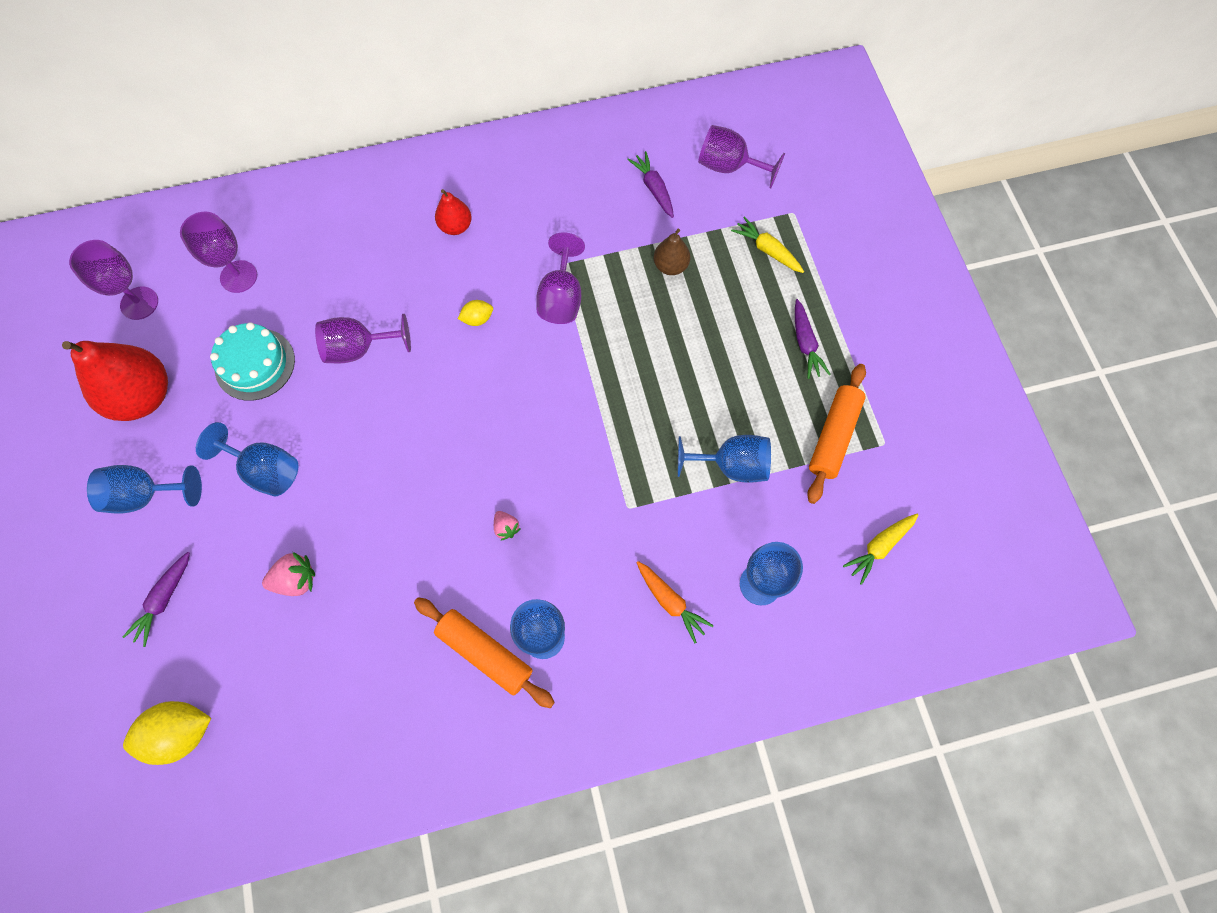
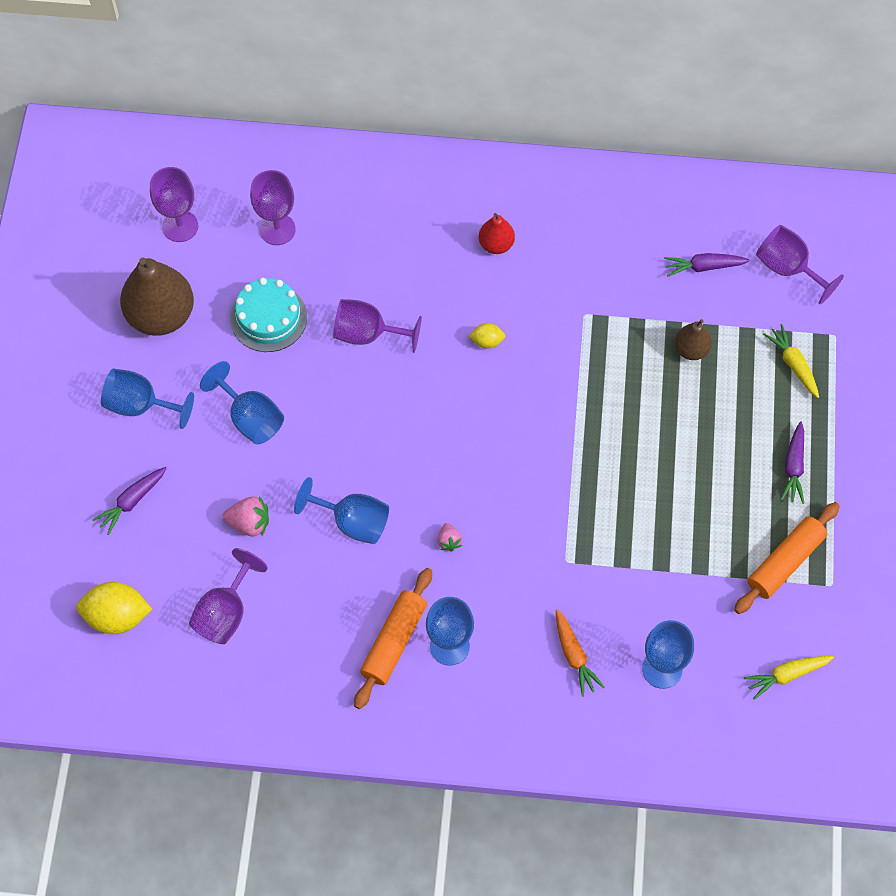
camera: 20 degrees right, 5 degrees down
red pear [62,341,168,421] -> brown pear [120,258,194,336]
orange rolling pin [414,597,555,708] -> orange rolling pin turned 60 degrees clockwise [354,568,432,709]
purple goblet [536,232,585,324] -> purple goblet moved to [189,548,268,644]
purple carrot [627,151,674,218] -> purple carrot turned 90 degrees counterclockwise [664,253,750,276]
blue goblet [678,435,771,483] -> blue goblet moved to [294,477,389,544]

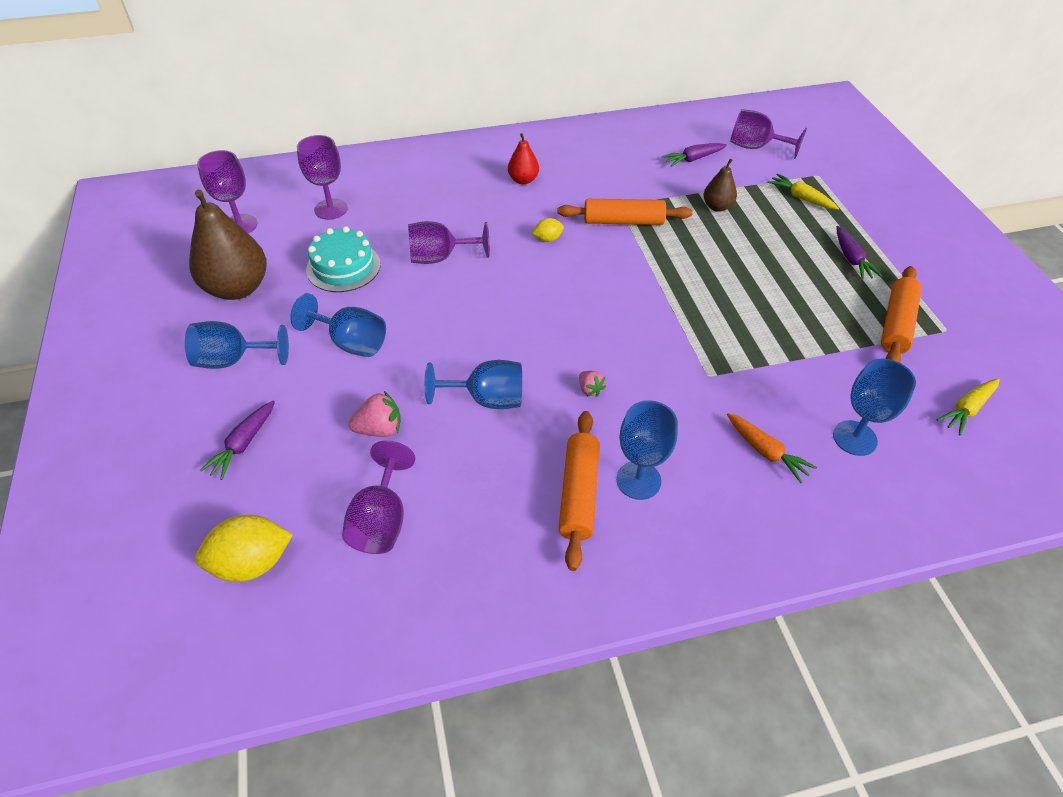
camera: 20 degrees left, 15 degrees down
none -> orange rolling pin [557,199,693,225]

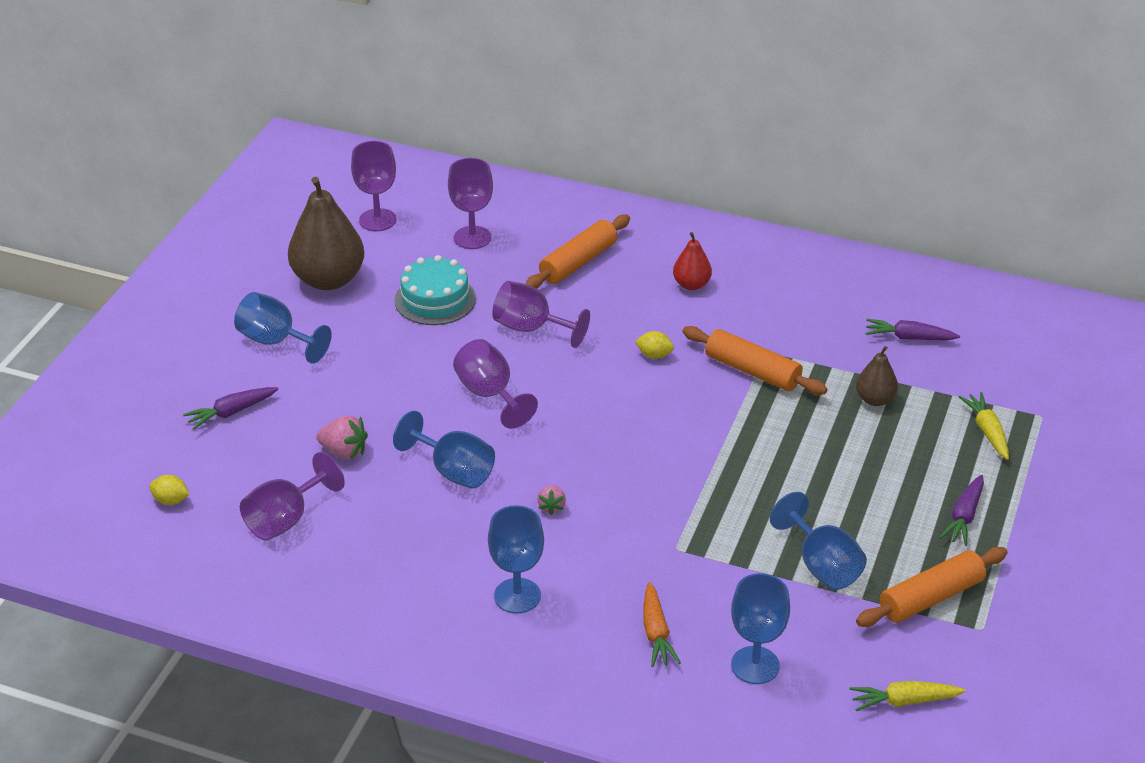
camera: 35 degrees right, 10 degrees down
yellow lemon [195,515,293,582] -> yellow lemon [149,475,190,505], size x0.52
blue goblet [290,293,386,357] -> blue goblet moved to [770,492,867,590]
orange rolling pin [558,411,600,571] -> orange rolling pin moved to [525,215,630,289]
purple goblet [730,109,807,159] -> purple goblet moved to [453,339,538,429]

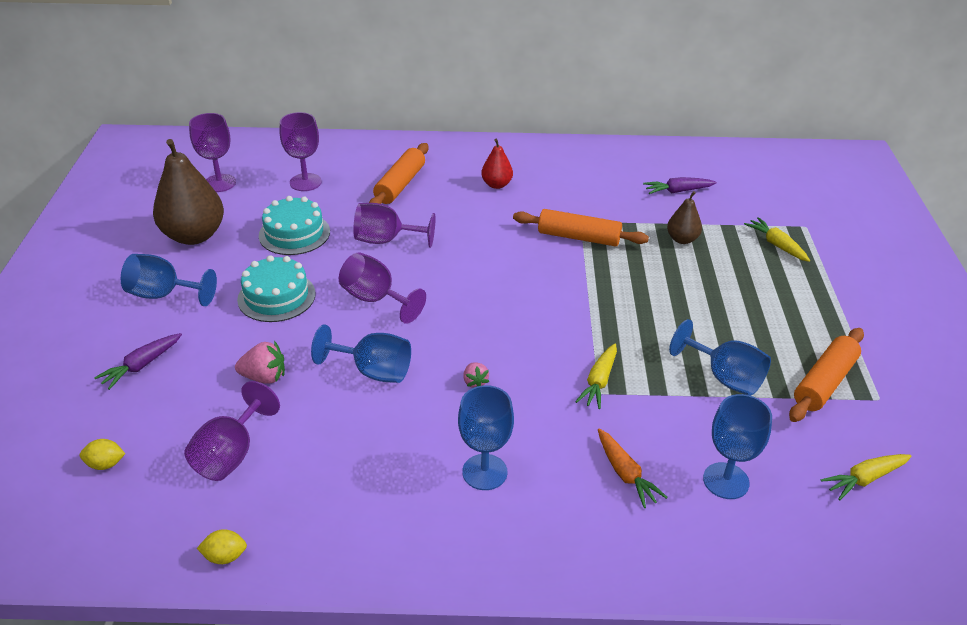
camera: 20 degrees left, 0 degrees up
yellow lemon [635,331,674,359] -> yellow lemon moved to [197,529,247,564]
purple carrot [940,475,984,546] -> none
none -> turquoise cake [237,255,316,322]
none -> yellow carrot [575,344,617,409]

